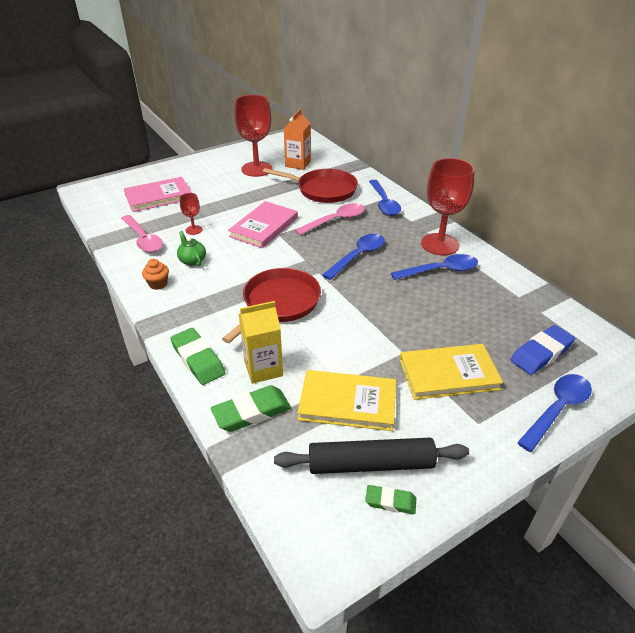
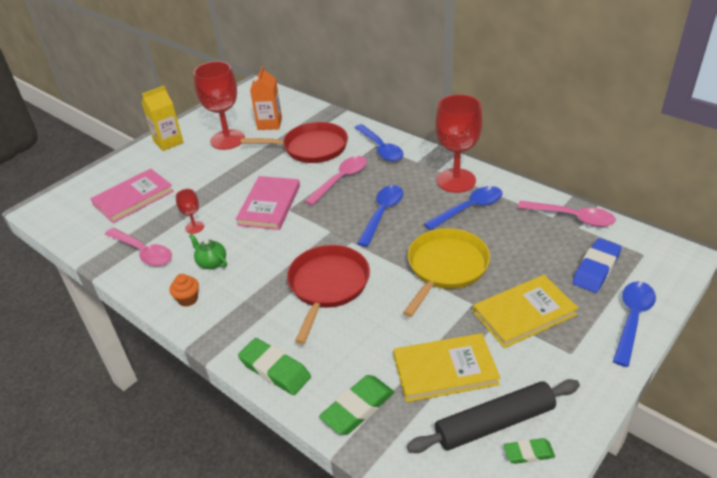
camera: 15 degrees left, 0 degrees up
yellow carton [239,301,283,384] -> yellow carton moved to [141,86,184,151]
none -> yellow pan [403,228,490,317]
none -> pink spoon [518,201,616,227]

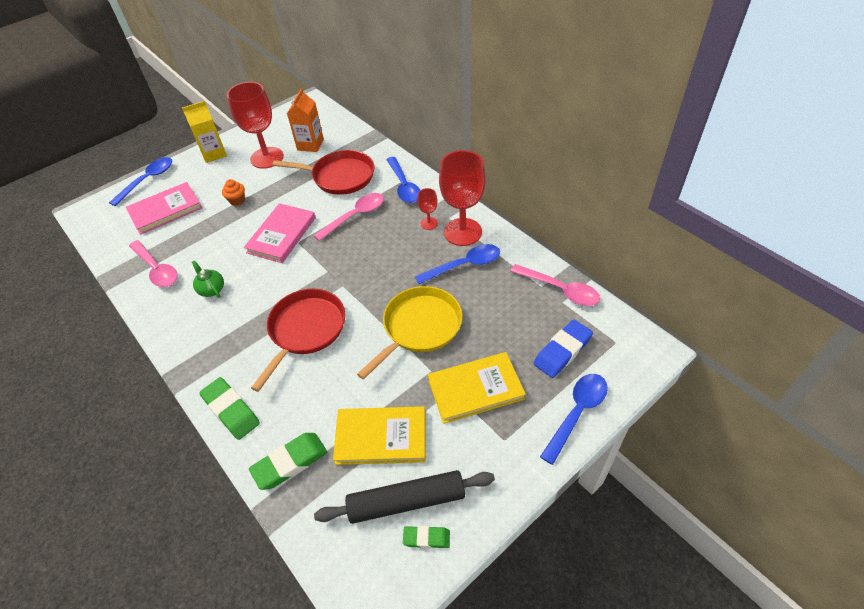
camera: 10 degrees right, 10 degrees up
orange cupcake [169,274,199,307] -> orange cupcake moved to [222,179,245,206]
red goblet [175,189,204,234] -> red goblet moved to [417,188,438,230]
blue spoon [357,185,403,247] -> blue spoon moved to [109,157,172,206]

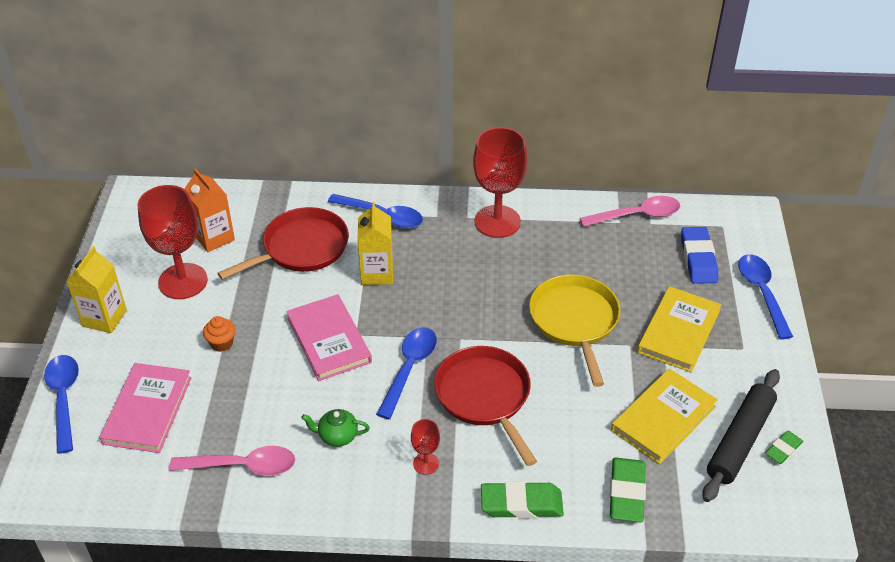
camera: 50 degrees left, 5 degrees down
pink spoon [314,193,384,241] -> yellow carton [358,202,393,285]
blue spoon [415,244,500,284] -> blue spoon moved to [376,327,437,419]
red goblet [417,188,438,230] -> red goblet moved to [411,419,440,475]

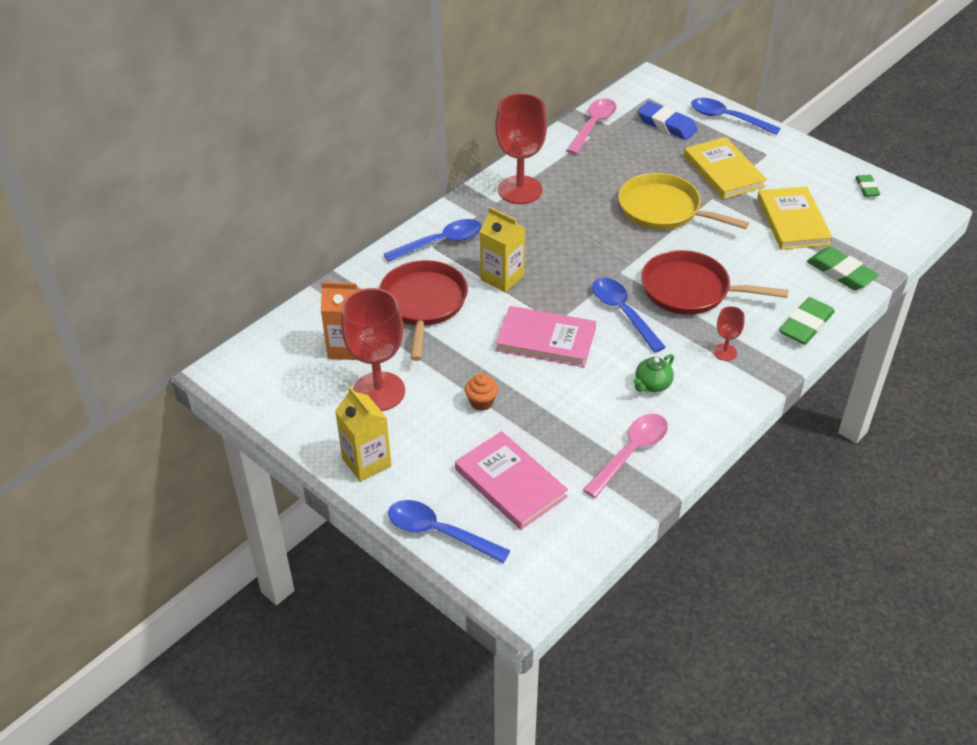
camera: 50 degrees left, 0 degrees up
black rolling pin [702,369,780,502] -> none

